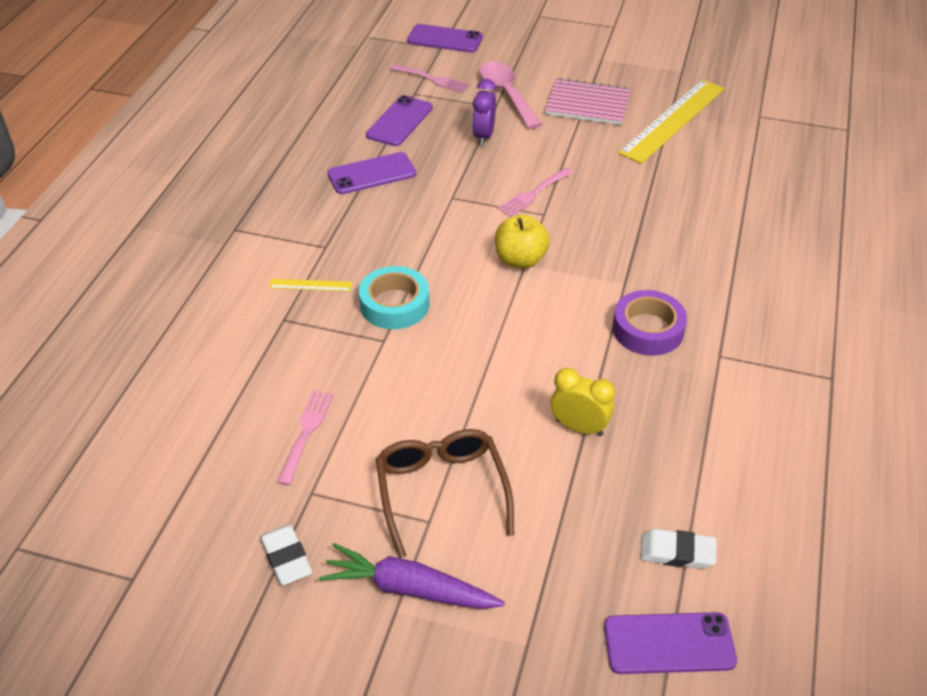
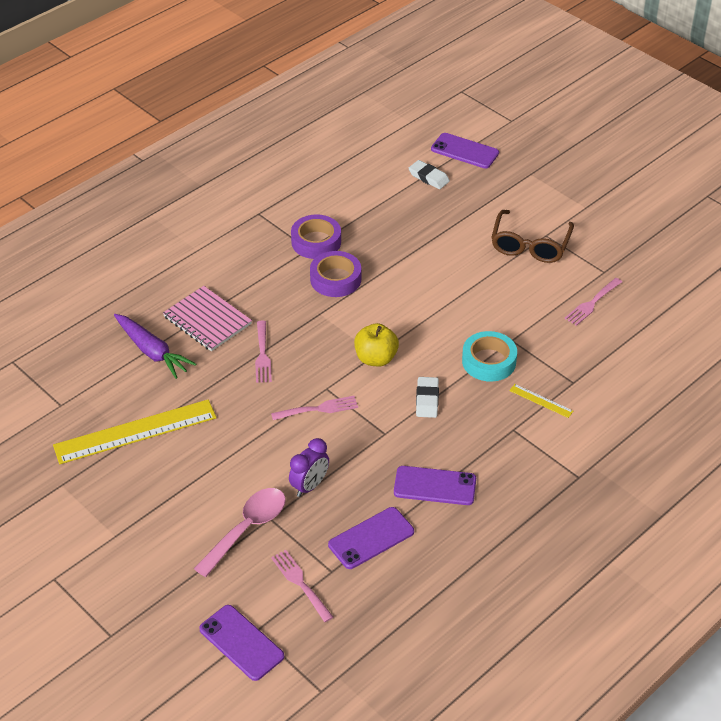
camera: 150 degrees left, 0 degrees up
white eraser [260,525,312,585] -> white eraser moved to [416,377,439,418]
purple carrot [319,543,505,609] -> purple carrot moved to [114,314,196,379]
pink spoon [479,61,542,129] -> pink spoon turned 150 degrees counterclockwise [194,488,286,577]
pink notebook [545,78,631,125] -> pink notebook moved to [163,286,252,351]
yellow clock [551,368,615,436] -> none
none -> pink fork [255,321,272,383]
none -> purple tape [291,214,341,259]

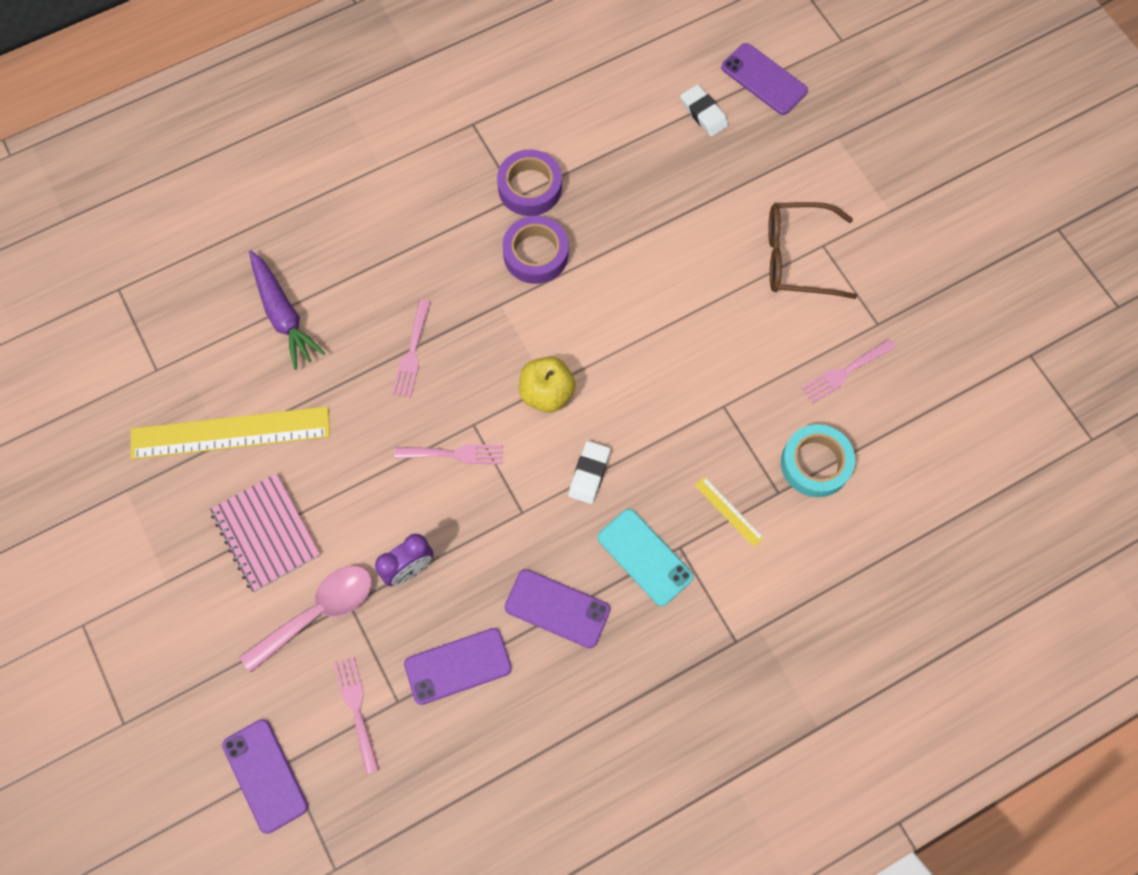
camera: 15 degrees right, 25 degrees up
pink notebook [163,286,252,351] -> pink notebook moved to [210,473,320,592]
turquoise tape [462,331,517,382] -> turquoise tape moved to [781,424,855,497]
brown glasses [491,210,574,263] -> brown glasses turned 60 degrees clockwise [768,202,857,299]
none -> turquoise phone [598,509,694,606]

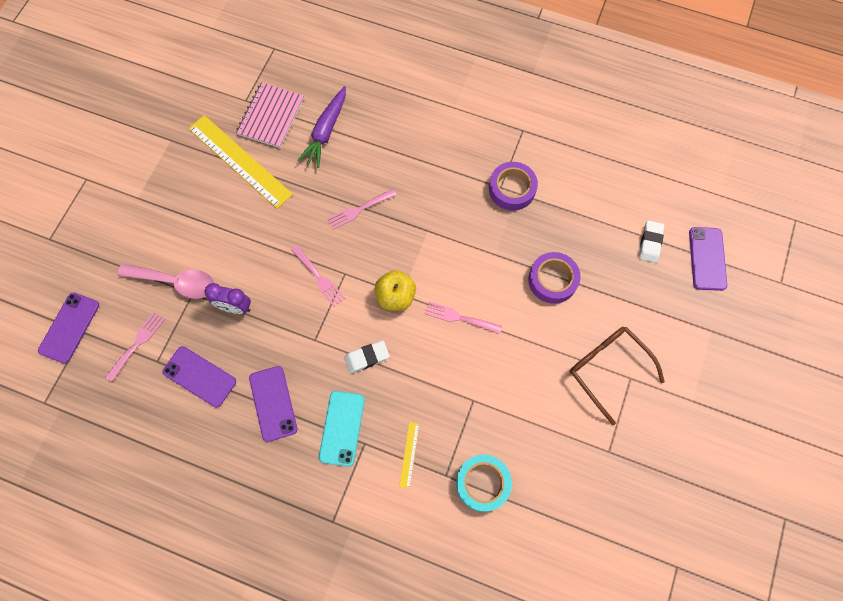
camera: 50 degrees right, 0 degrees up
pink notebook [210,473,320,592] -> pink notebook moved to [236,83,304,148]
purple tape [502,216,569,284] -> purple tape moved to [528,252,581,304]
pink fork [802,339,895,403] -> pink fork moved to [425,301,502,334]

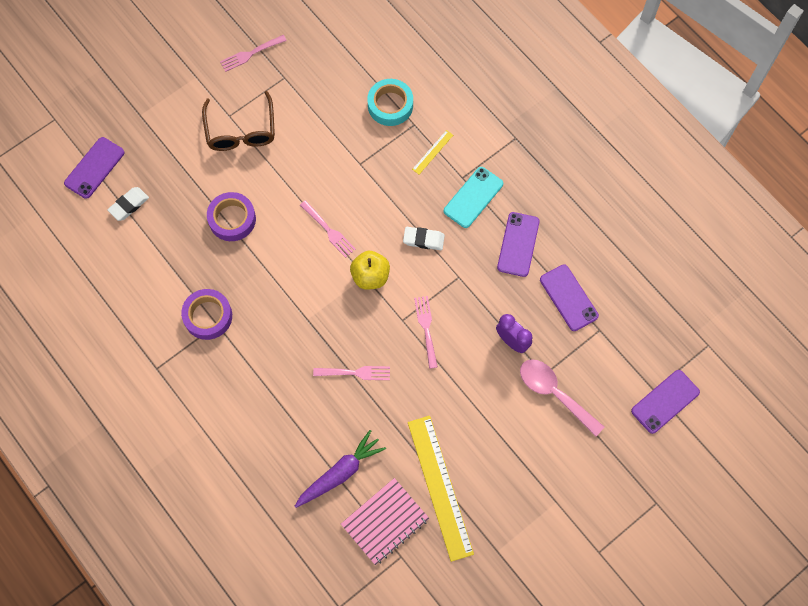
camera: 150 degrees left, 0 degrees up
pink fork [105,312,165,382] -> pink fork moved to [220,35,287,72]

